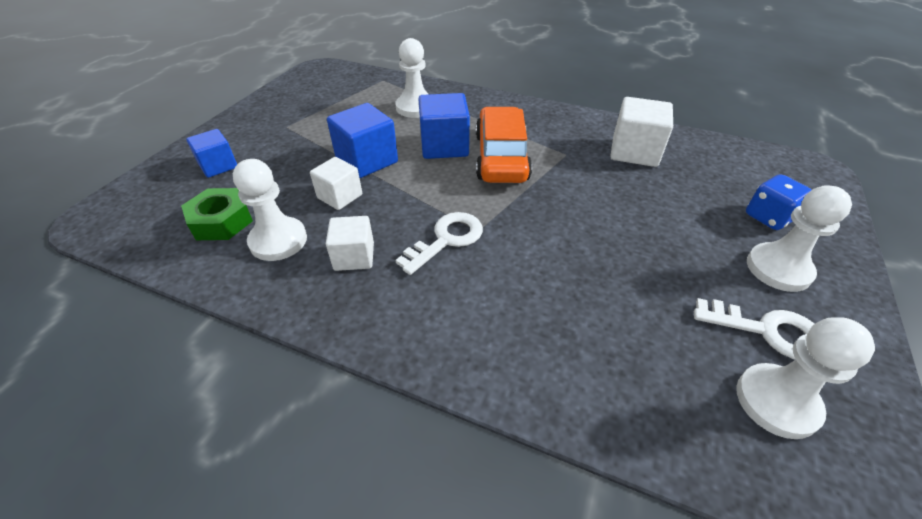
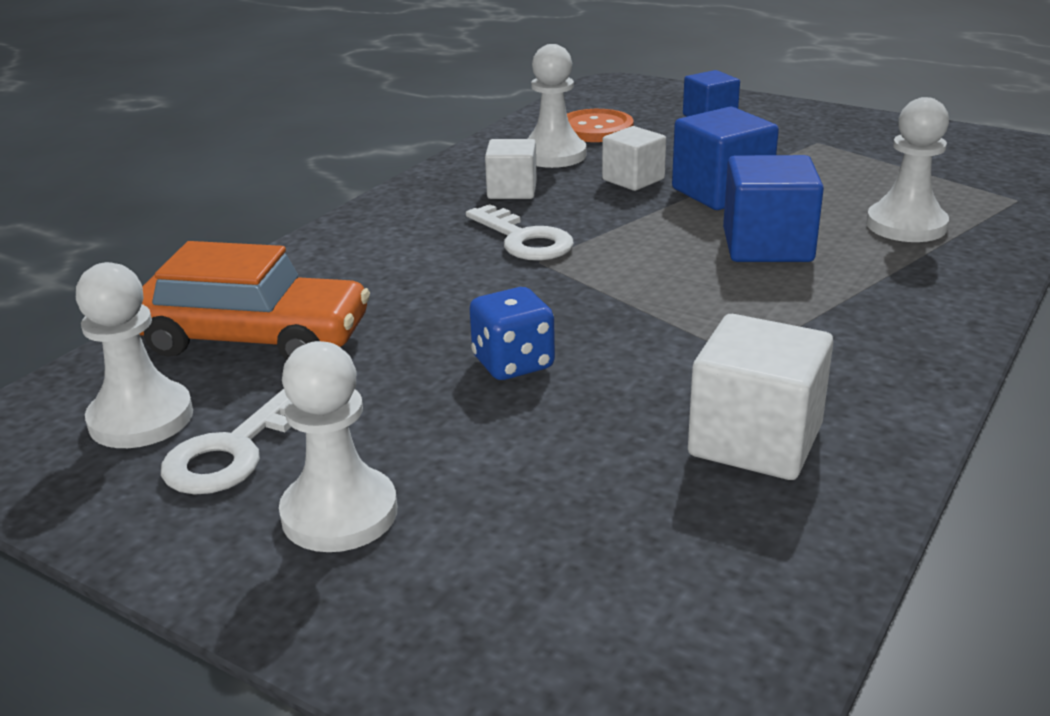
camera: 100 degrees right, 15 degrees down
green nut [181,188,253,240] -> orange button [567,109,634,142]
orange car [476,107,532,183] -> orange car moved to [140,241,370,360]
blue dice [746,174,812,230] -> blue dice moved to [469,287,555,380]

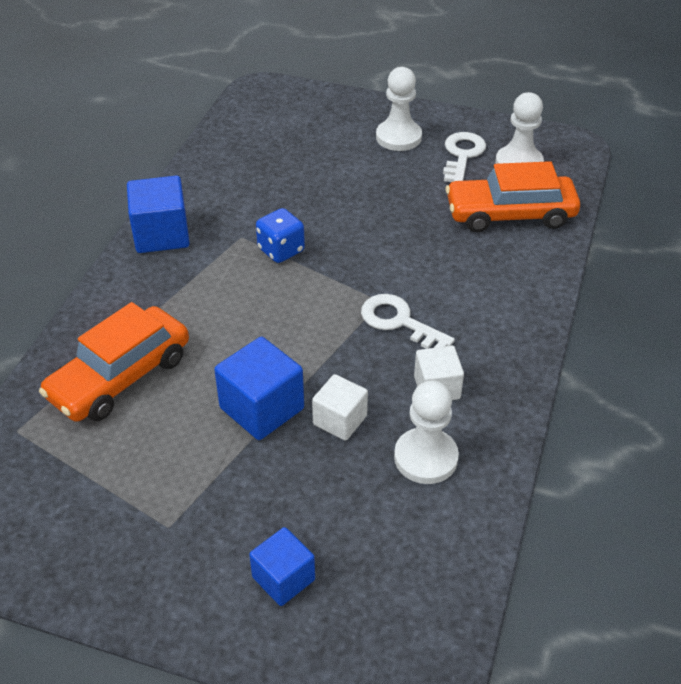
camera: 165 degrees right, 15 degrees up
blue dice [469,287,555,380] -> blue dice moved to [256,208,305,263]
orange button [567,109,634,142] -> none
white cube [688,314,833,480] -> none
blue cube [723,155,824,262] -> blue cube moved to [127,176,190,253]
white pawn [866,97,949,242] -> orange car [39,302,189,422]

